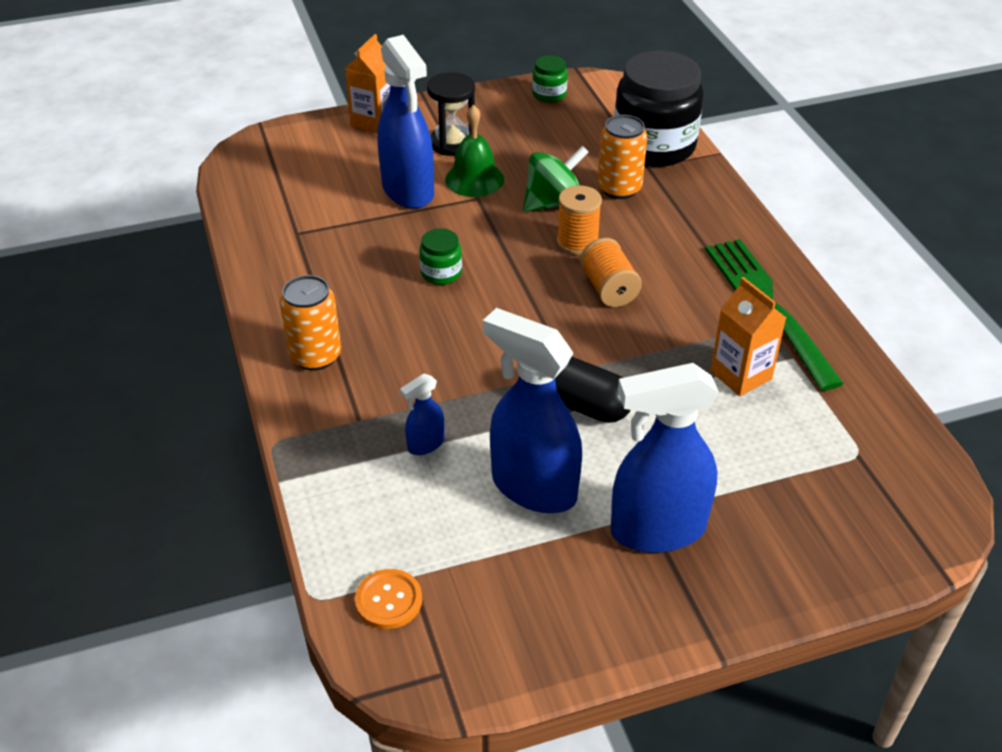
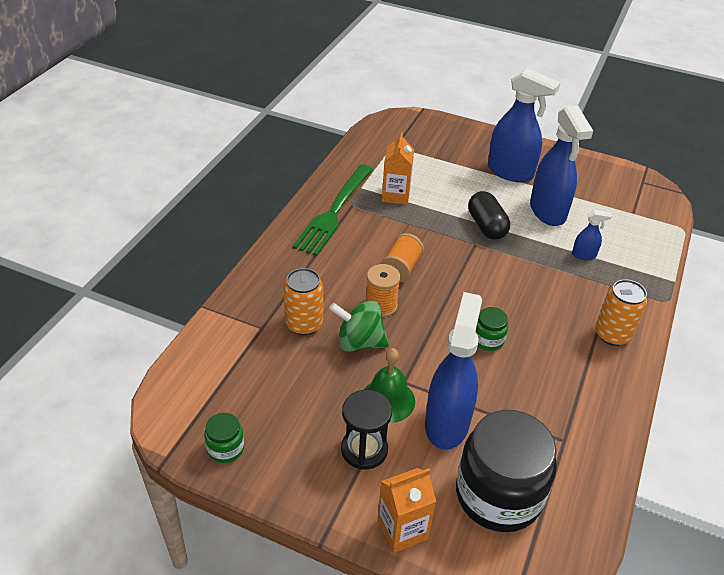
camera: 140 degrees left, 0 degrees up
orange button [355,569,422,629] -> none
black jar [614,51,704,167] -> black jar moved to [456,410,557,532]

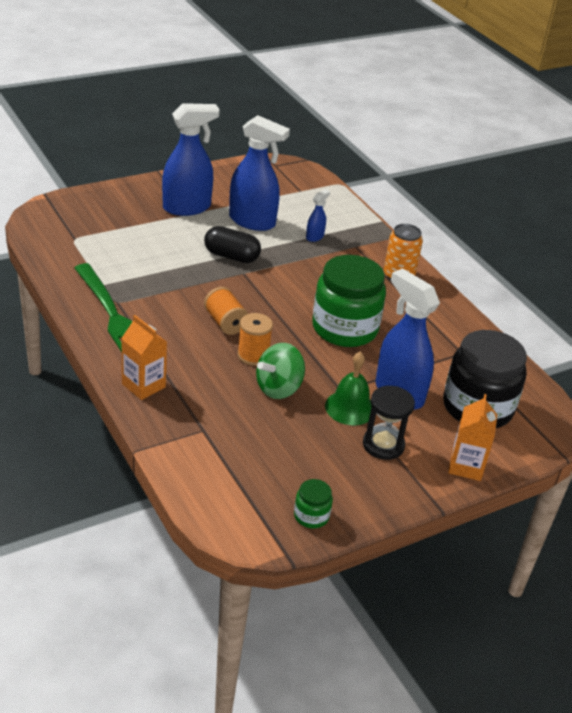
camera: 55 degrees left, 5 degrees down
orange can [284,268,323,335] -> none
orange carton [382,132,414,205] -> orange carton moved to [121,315,167,400]
green jar [475,307,508,351] -> green jar [312,255,386,347], size x2.29

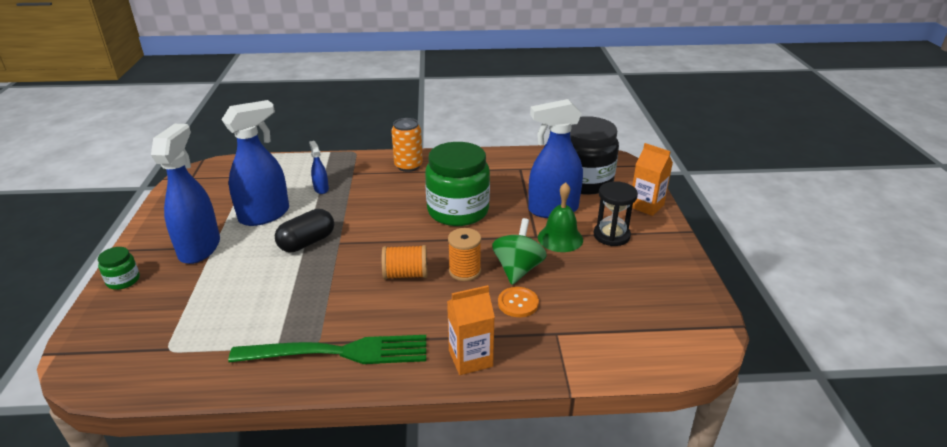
camera: 60 degrees left, 5 degrees down
green spinning top [256,343,305,399] -> green spinning top turned 150 degrees counterclockwise [492,218,547,285]
green jar [294,479,333,528] -> green jar moved to [98,247,140,290]
none -> orange button [498,287,539,317]

